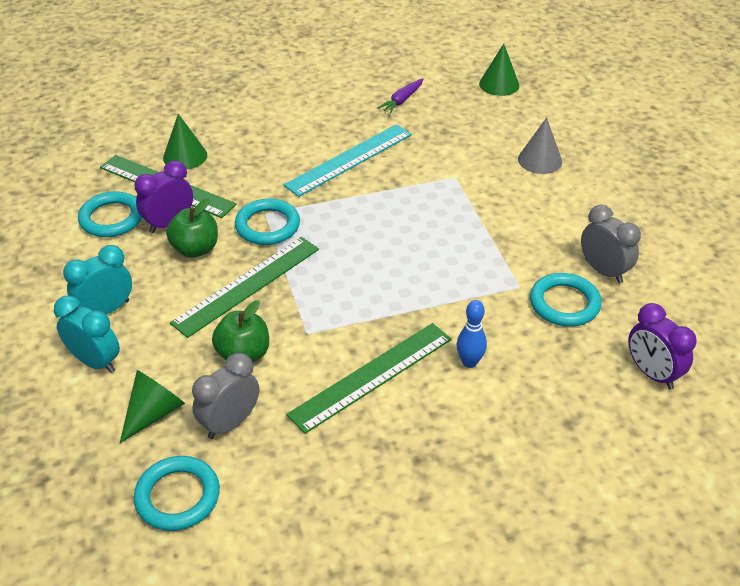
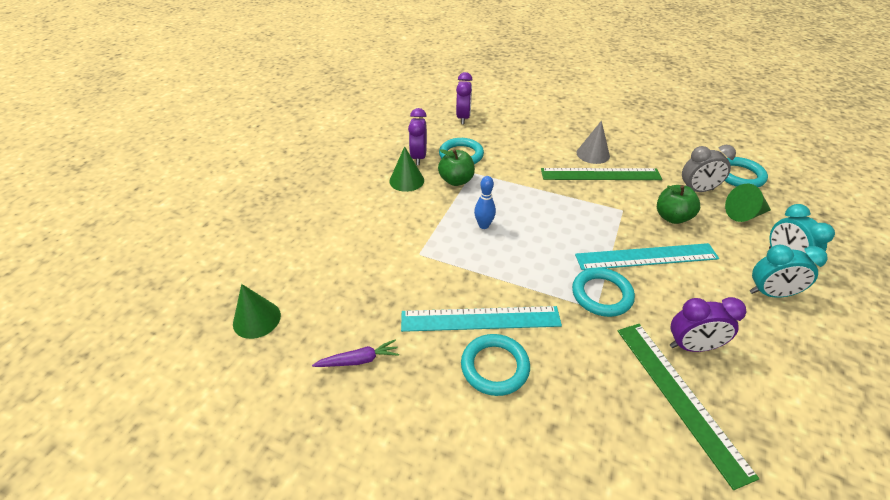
camera: 140 degrees left, 0 degrees up
turquoise ring [78,191,142,237] -> turquoise ring moved to [461,334,530,396]
green cone [163,114,207,170] -> green cone moved to [389,146,424,192]
green apple [166,199,218,258] -> green apple moved to [438,149,475,186]
green ruler [170,237,319,338] -> turquoise ruler [575,243,719,270]
blue bowling pin [457,300,487,368] -> blue bowling pin moved to [474,176,496,229]
grey cone [518,118,562,174] -> grey cone moved to [576,121,610,164]
grey clock [581,205,641,283] -> purple clock [408,108,427,165]

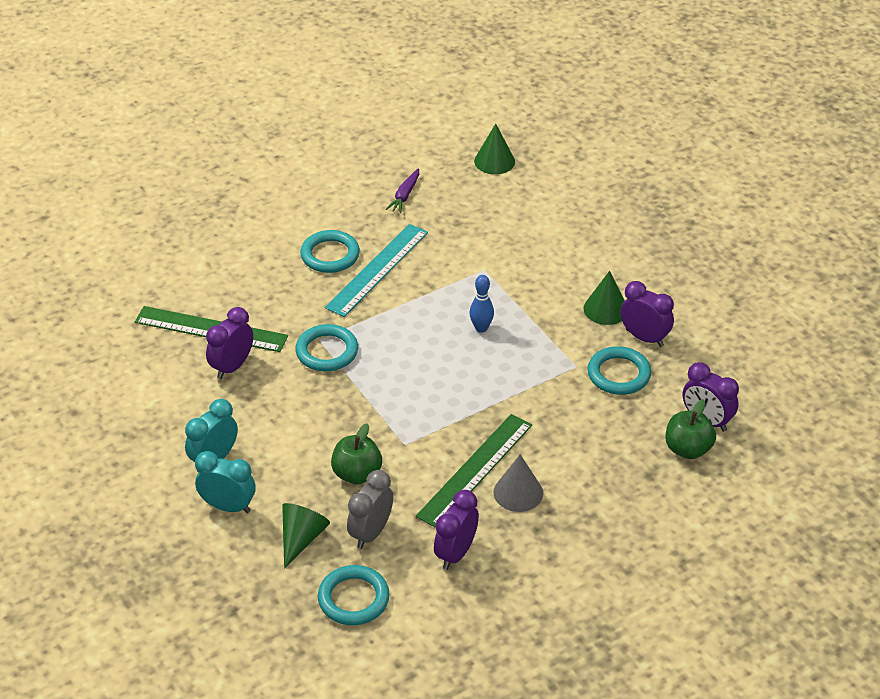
camera: 125 degrees right, 0 degrees up
green apple [438,149,475,186] -> green apple moved to [666,399,716,459]
turquoise ruler [575,243,719,270] -> none
none -> purple clock [434,490,479,570]

